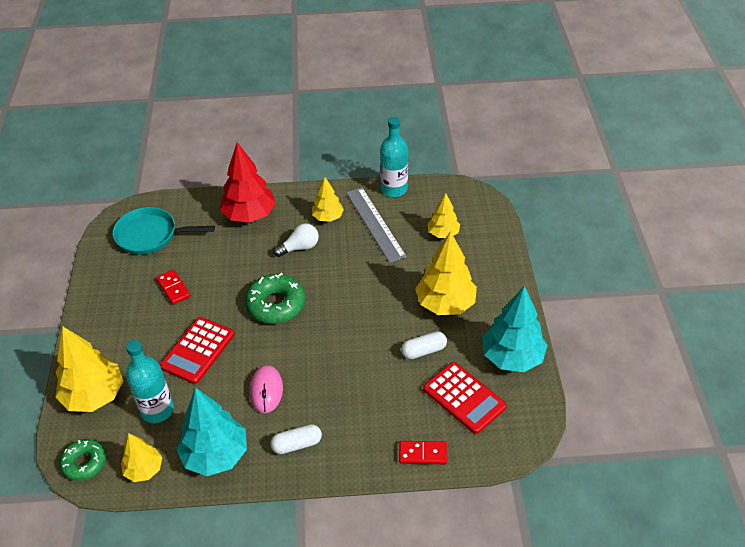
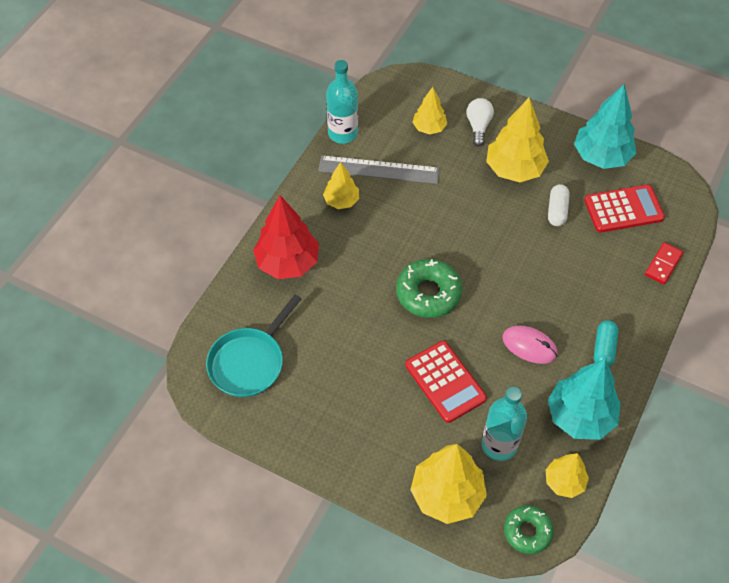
camera: 60 degrees left, 10 degrees up
red domino [156,269,191,305] -> none
white capsule [270,424,322,454] -> turquoise capsule [594,320,618,367]
white light bulb [273,224,319,257] -> white light bulb moved to [466,98,494,147]

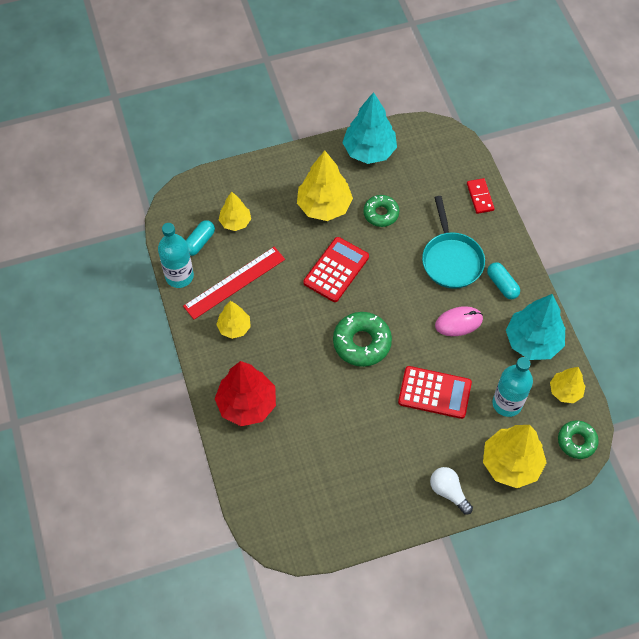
camera: 45 degrees left, 5 degrees up
turquoise pan [206,295,301,397] -> turquoise pan moved to [422,196,485,289]
grey ruler [318,155,440,184] -> red ruler [183,247,285,319]
white light bulb [466,98,494,147] -> white light bulb moved to [430,467,473,514]
white capsule [548,184,570,226] -> green donut [363,195,399,227]
red calculator [584,184,665,233] -> red calculator moved to [303,237,369,302]
none -> turquoise capsule [186,220,215,256]

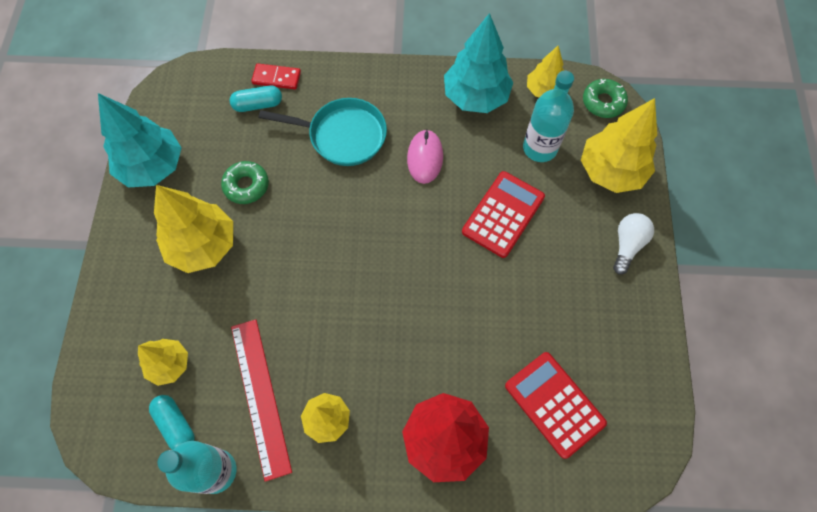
camera: 70 degrees left, 5 degrees up
red calculator [303,237,369,302] -> red calculator moved to [505,352,607,459]
green donut [333,312,392,367] -> none
white light bulb [430,467,473,514] -> white light bulb turned 135 degrees clockwise [613,213,654,274]
turquoise capsule [487,262,520,299] -> turquoise capsule moved to [229,85,282,112]

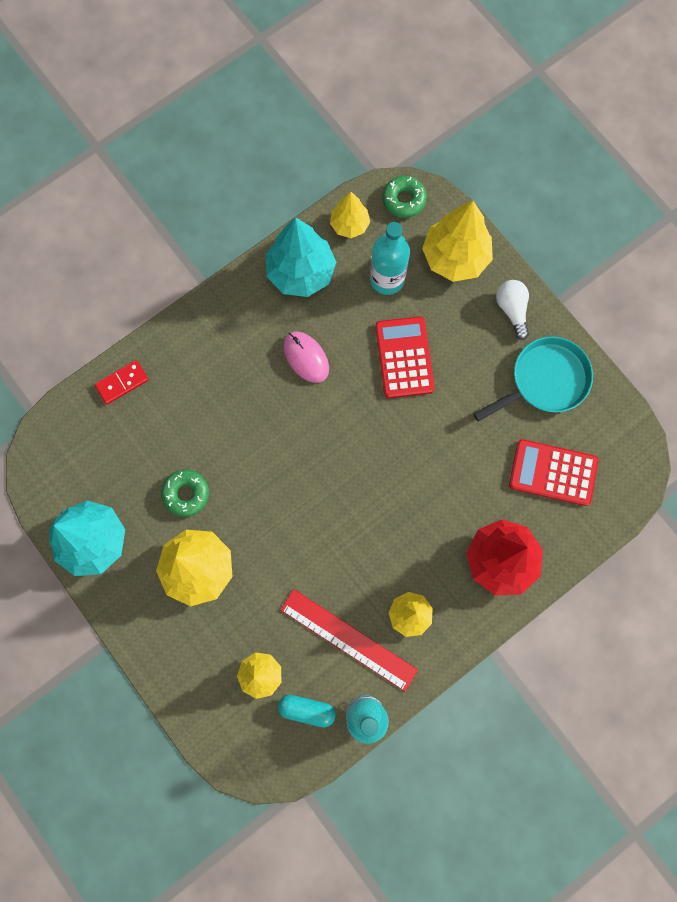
camera: 40 degrees left, 10 degrees up
turquoise capsule [229,85,282,112] -> none
turquoise pan [259,98,387,166] -> turquoise pan moved to [473,336,593,422]

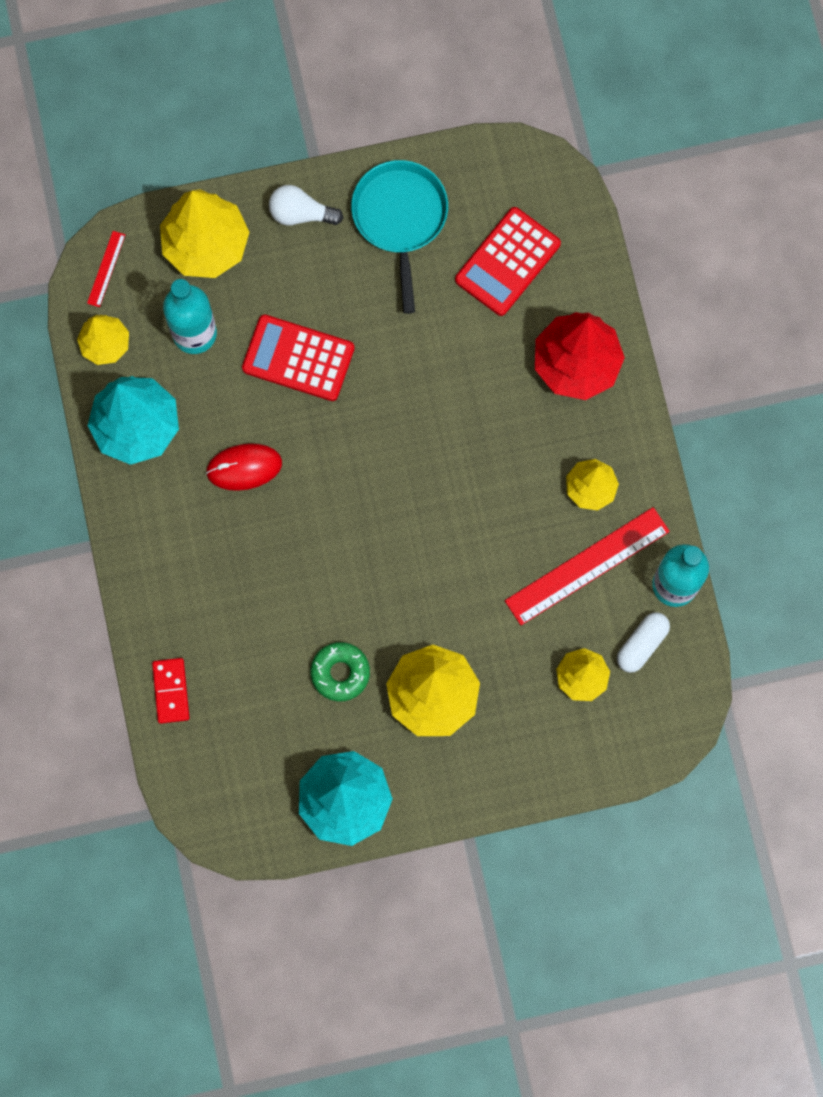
camera: 65 degrees left, 0 degrees up
turquoise capsule [278,695,336,727] -> white capsule [617,612,670,673]
pink mouse [283,331,329,383] -> red mouse [206,443,282,491]
green donut [382,176,427,218] -> red ruler [87,231,125,307]

